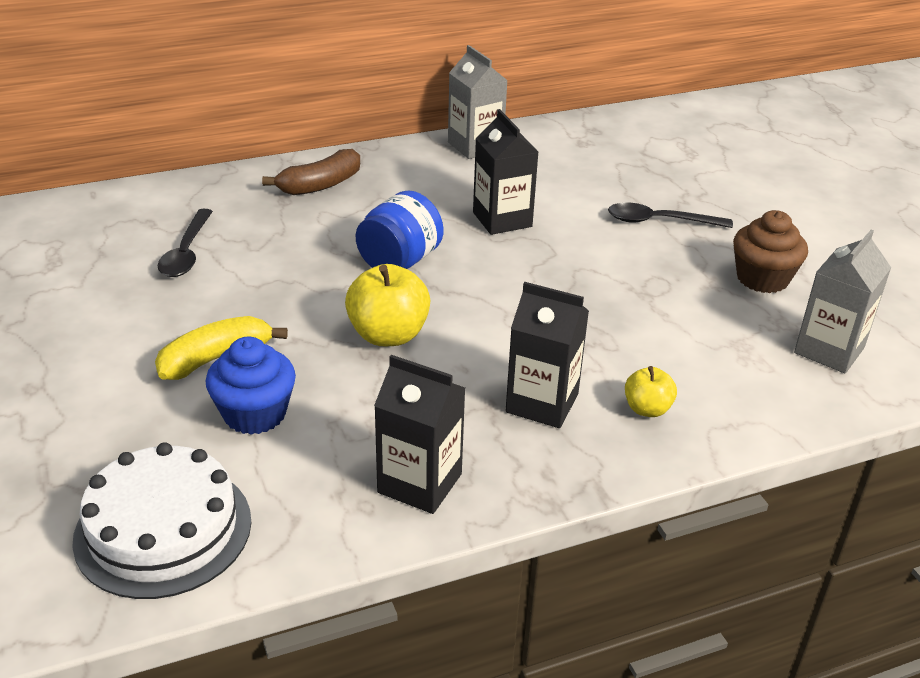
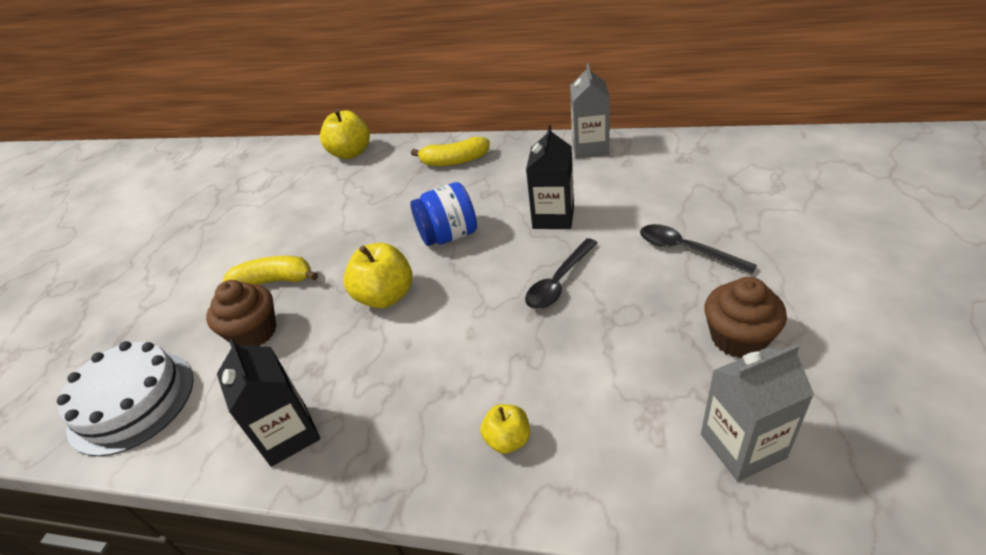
camera: 40 degrees right, 5 degrees up
black spoon [158,209,213,277] -> black spoon moved to [525,238,597,309]
blue cupcake [206,337,296,435] -> brown cupcake [206,280,276,346]
brown banana [262,149,360,195] -> yellow banana [411,137,490,166]
black carton [506,282,589,428] -> none
none -> yellow apple [320,109,370,159]

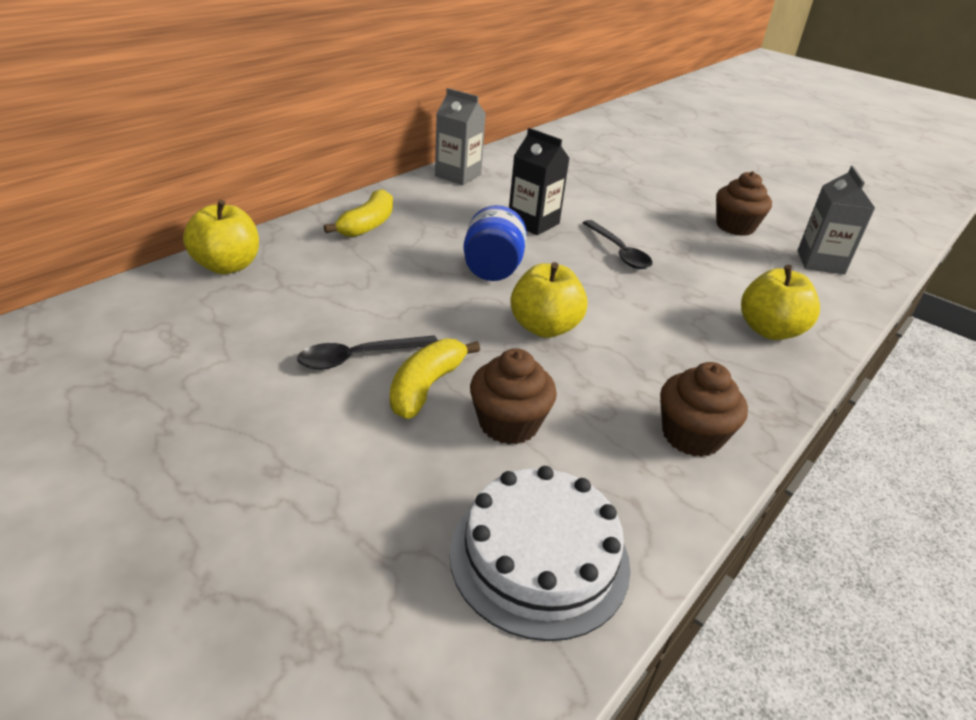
camera: 70 degrees left, 5 degrees down
black carton [217,338,320,467] -> brown cupcake [660,362,748,457]
yellow apple [481,404,530,454] -> yellow apple [741,265,820,340], size x1.76
black spoon [640,224,757,274] -> black spoon moved to [297,335,438,369]

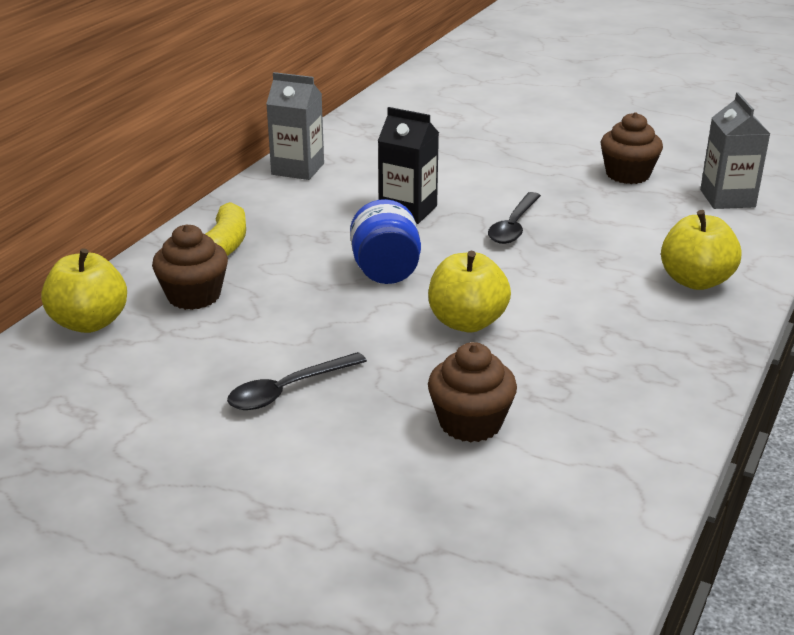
camera: 10 degrees left, 5 degrees down
yellow banana [390,338,480,419] -> none
white cake [449,466,631,641] -> none
black spoon [583,220,652,269] -> black spoon turned 60 degrees clockwise [488,192,541,244]
brown cupcake [660,362,748,457] -> brown cupcake moved to [152,224,228,310]

